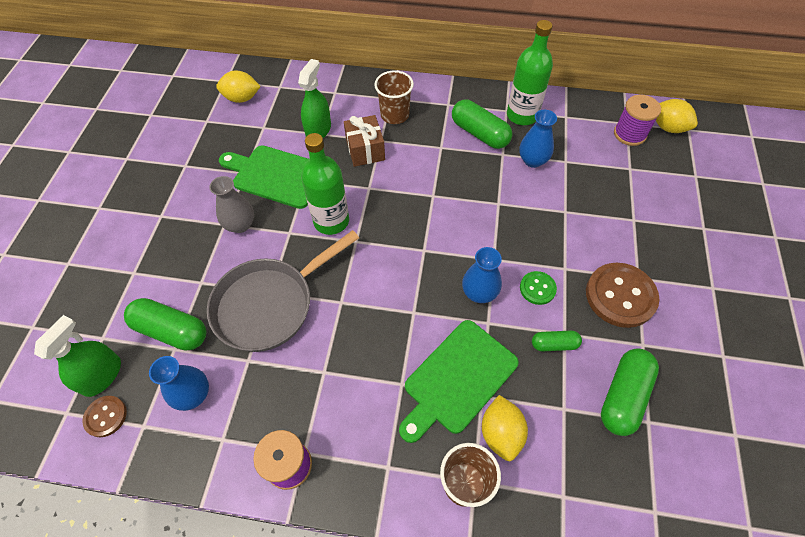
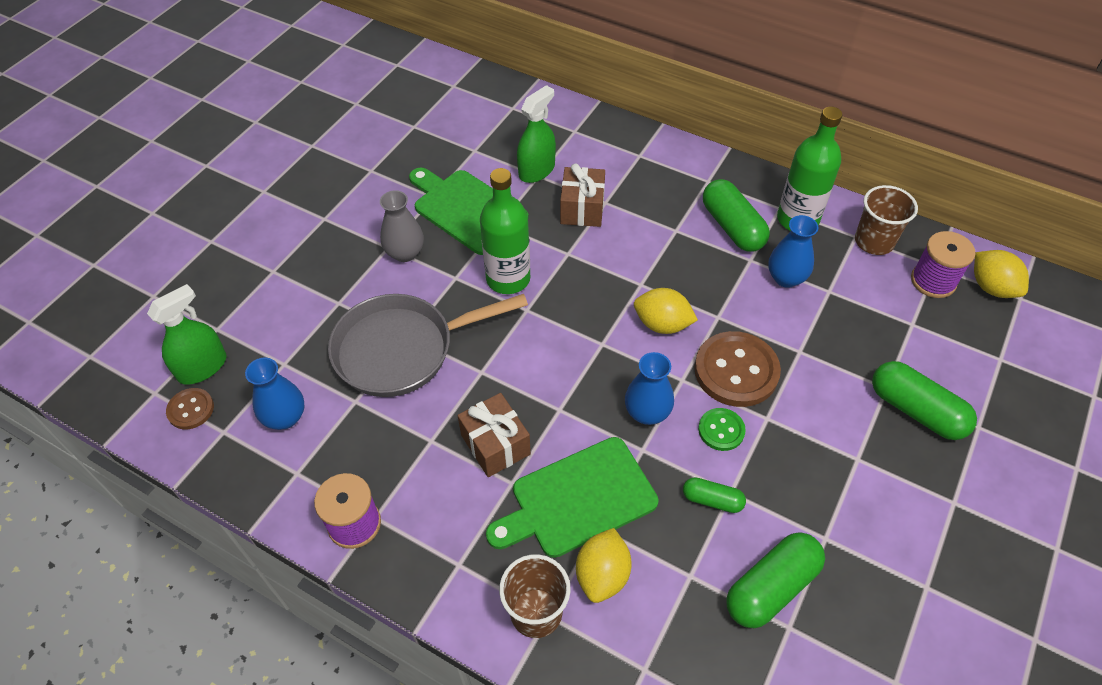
camera: 20 degrees right, 5 degrees down
green capsule [124,298,207,351] -> green capsule moved to [872,361,977,440]
yellow lemon [216,70,261,103] -> yellow lemon moved to [634,288,698,334]
brown cup [374,70,414,124] -> brown cup moved to [855,185,918,255]
brown button [586,263,659,328] -> brown button moved to [694,331,781,407]
none -> brown gift [457,393,531,477]

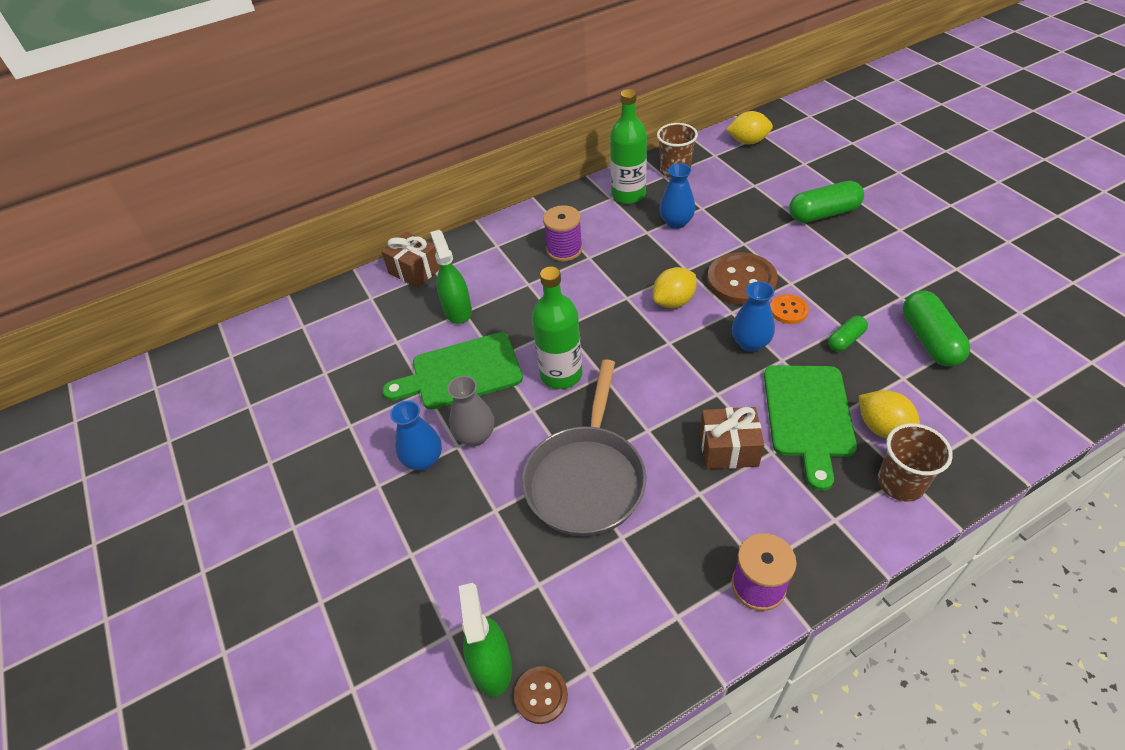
camera: 55 degrees left, 5 degrees down
blue vase [245,358,305,430] -> blue vase moved to [390,401,442,471]
brown gift [560,163,605,227] -> brown gift moved to [381,231,440,288]
green button [698,408,746,451] -> orange button [770,294,809,324]
green capsule [703,179,770,252] -> none
purple spool [911,231,976,298] -> purple spool moved to [543,205,583,261]

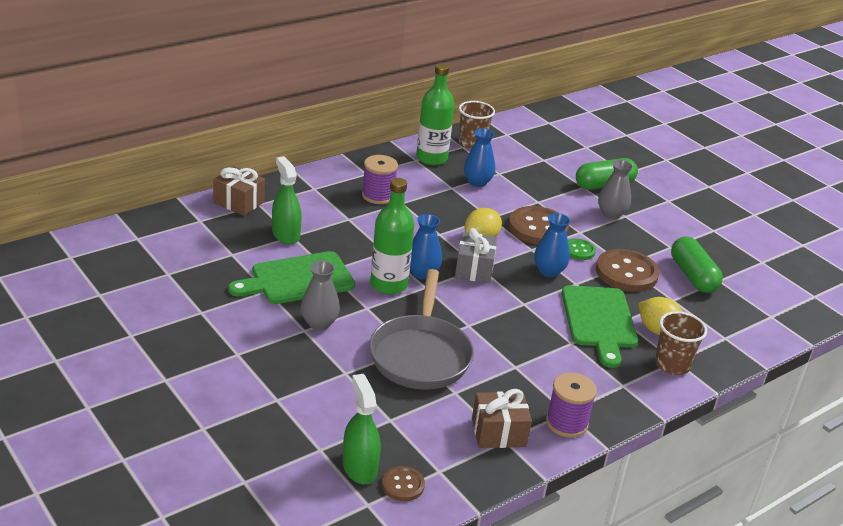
camera: 15 degrees left, 15 degrees down
blue vase [390,401,442,471] -> blue vase moved to [410,214,442,279]
brown gift [700,407,764,469] -> brown gift moved to [472,389,532,448]
yellow lemon [726,111,773,145] -> none
orange button [770,294,809,324] -> green button [568,238,596,260]
green capsule [828,316,868,351] -> brown button [596,249,660,292]
none -> grey gift [455,228,497,283]
none -> grey vase [598,160,633,219]

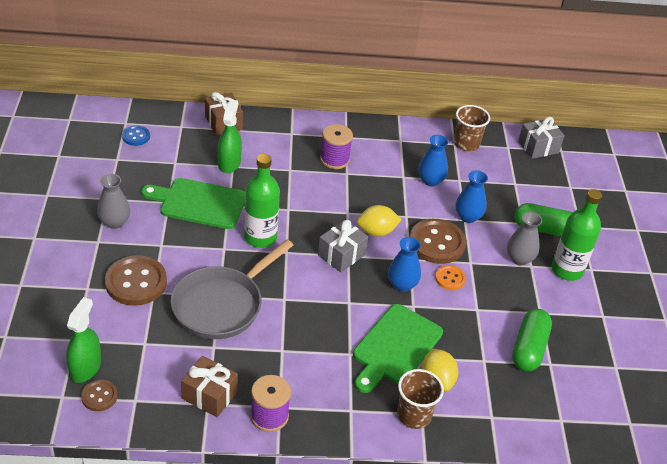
camera: 35 degrees right, 10 degrees up
grey vase [301,261,340,330] -> grey vase moved to [97,174,130,229]
blue vase [410,214,442,279] -> blue vase moved to [456,170,488,223]
green bottle [416,63,454,165] -> green bottle moved to [552,189,602,281]
green button [568,238,596,260] -> orange button [435,265,466,290]
brown button [596,249,660,292] -> brown button moved to [105,255,167,306]
none -> blue button [122,125,150,146]
none -> grey gift [518,117,565,159]

